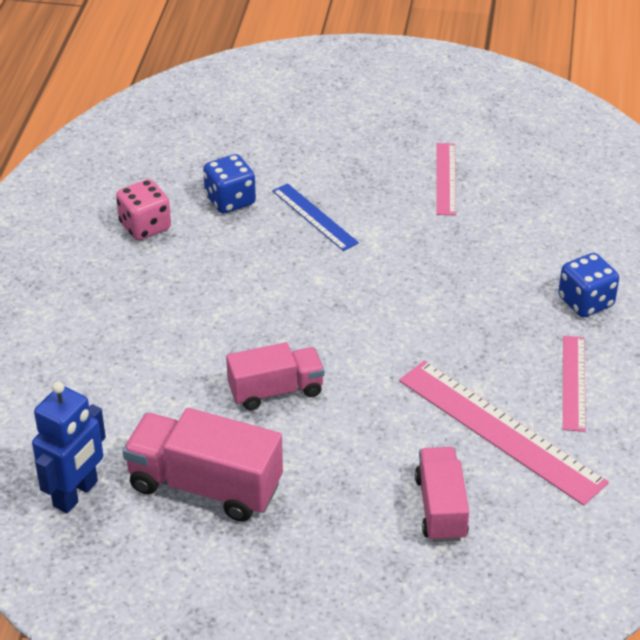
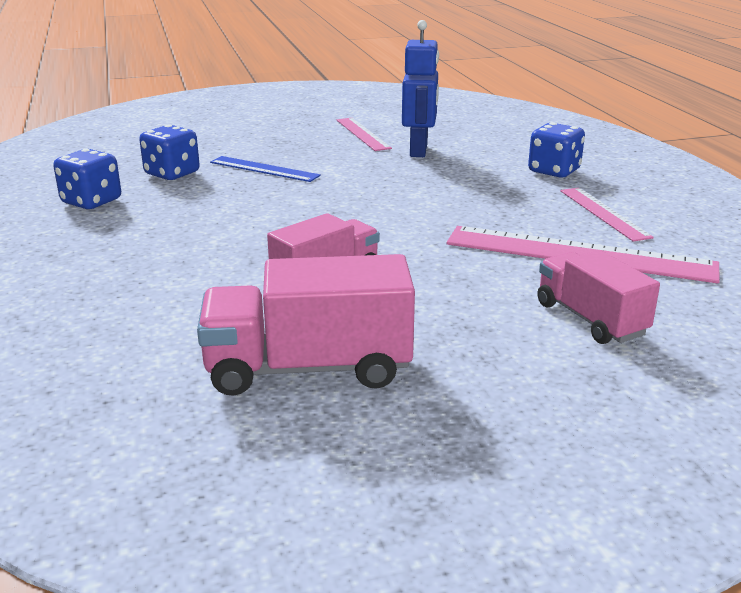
camera: 25 degrees left, 15 degrees down
blue robot [32,382,106,513] -> blue robot moved to [402,20,439,157]
pink dice [116,179,171,240] -> blue dice [53,149,121,209]

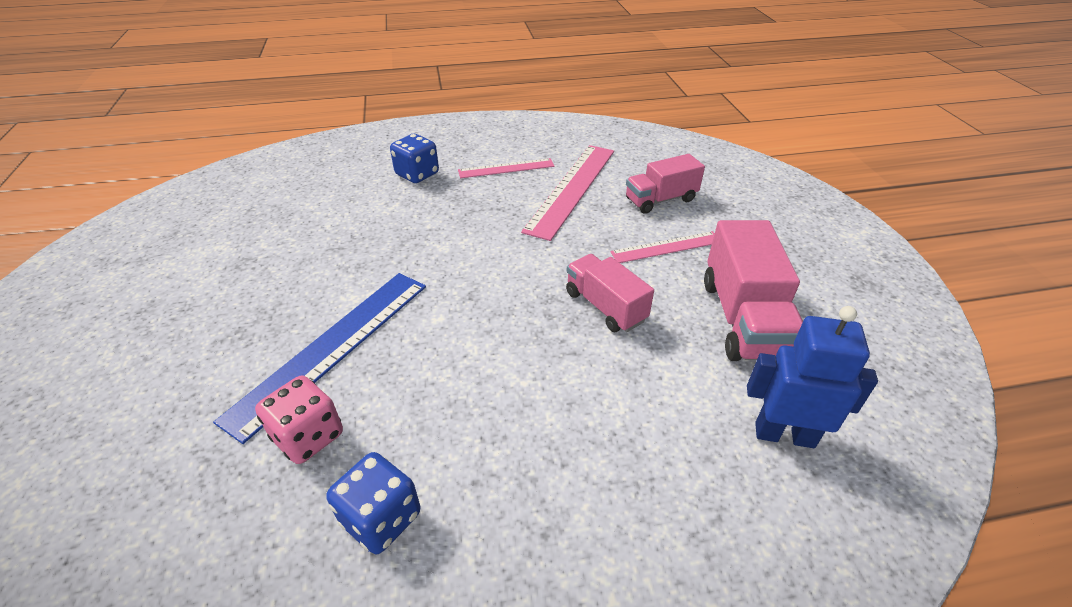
camera: 85 degrees left, 15 degrees up
blue dice [139,124,200,180] -> pink dice [255,376,343,464]
blue ruler [210,156,321,182] -> blue ruler [213,273,426,444], size x1.76
pink ruler [337,118,392,151] -> pink ruler moved to [610,231,715,263]
blue robot [402,20,439,157] -> blue robot moved to [747,306,878,448]

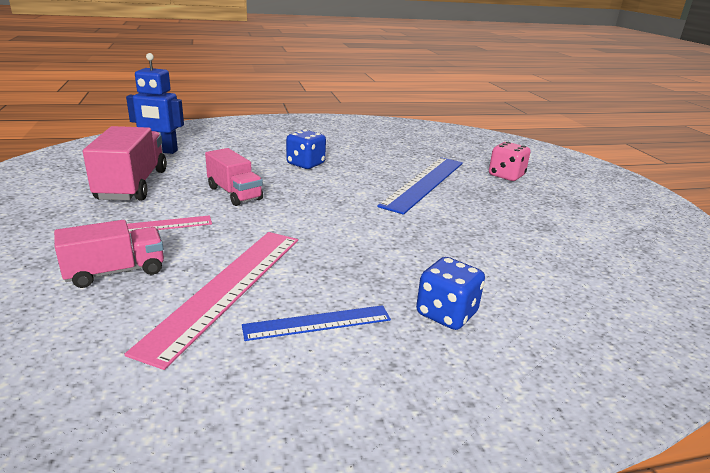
camera: 175 degrees right, 15 degrees down
pink dice [255,376,343,464] -> pink dice moved to [489,142,531,181]
blue dice [326,452,421,554] -> blue dice moved to [286,130,326,169]
pink ruler [458,158,555,178] -> blue ruler [242,305,391,341]

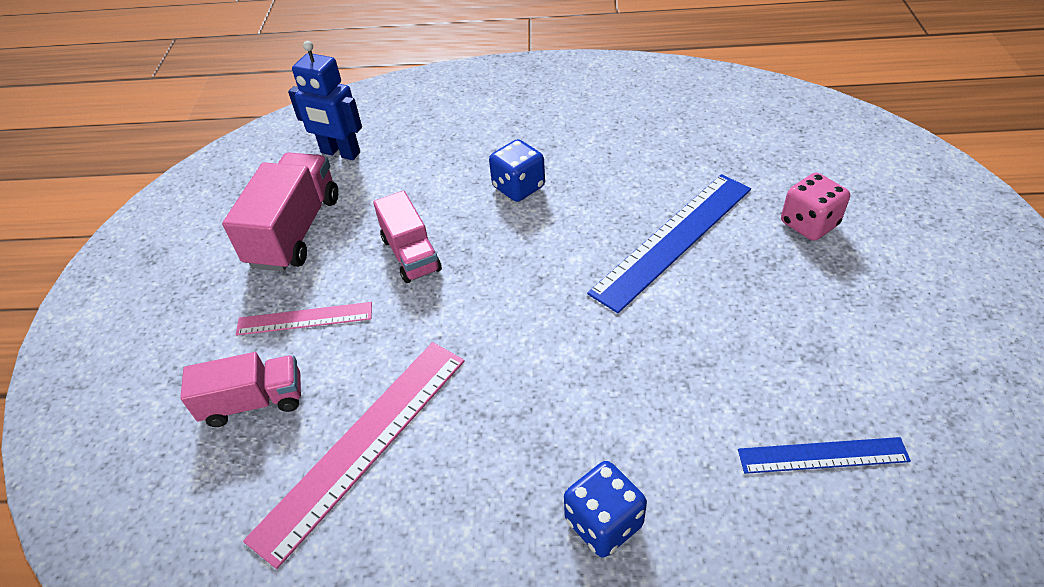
camera: 20 degrees right, 20 degrees up
blue ruler [242,305,391,341] -> blue ruler moved to [738,437,911,474]

